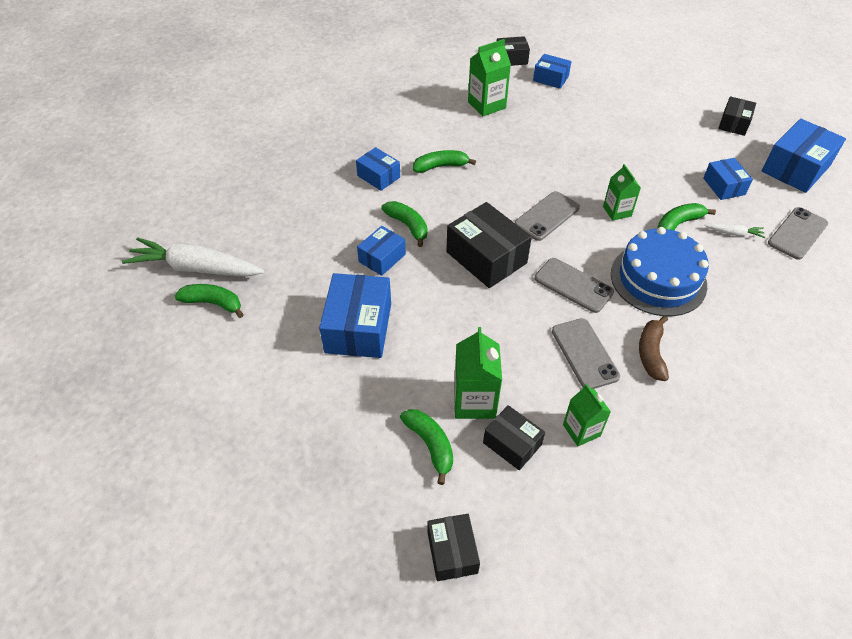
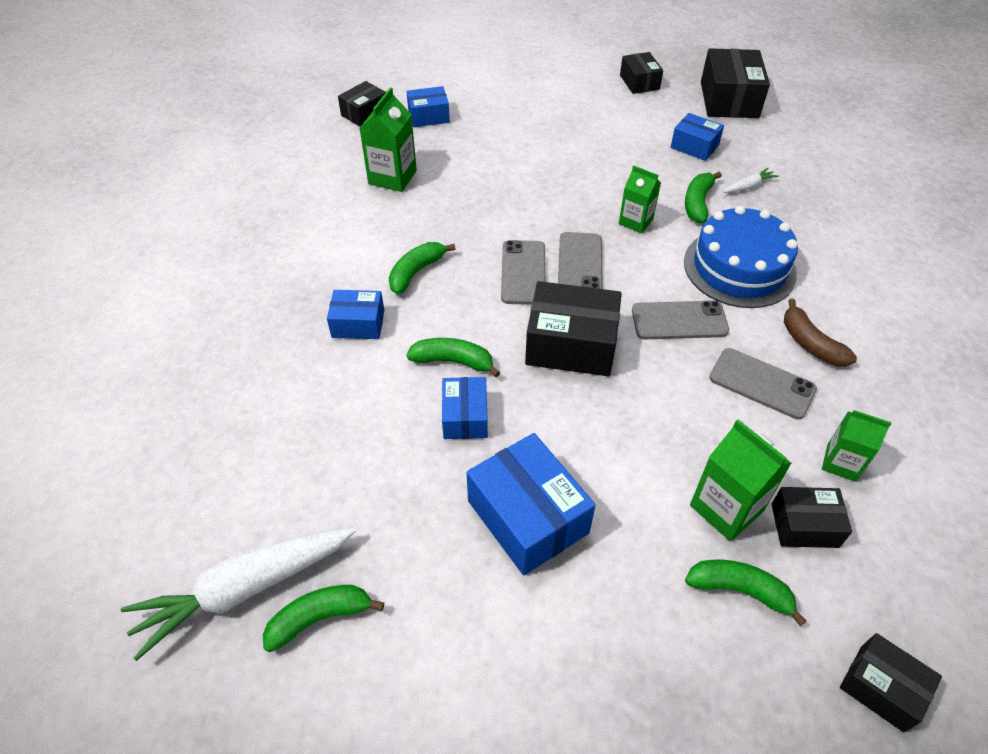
camera: 40 degrees left, 0 degrees up
blue box [762,119,846,193] -> black box [701,48,770,118]
grey phone [768,207,828,260] -> grey phone moved to [501,240,546,305]

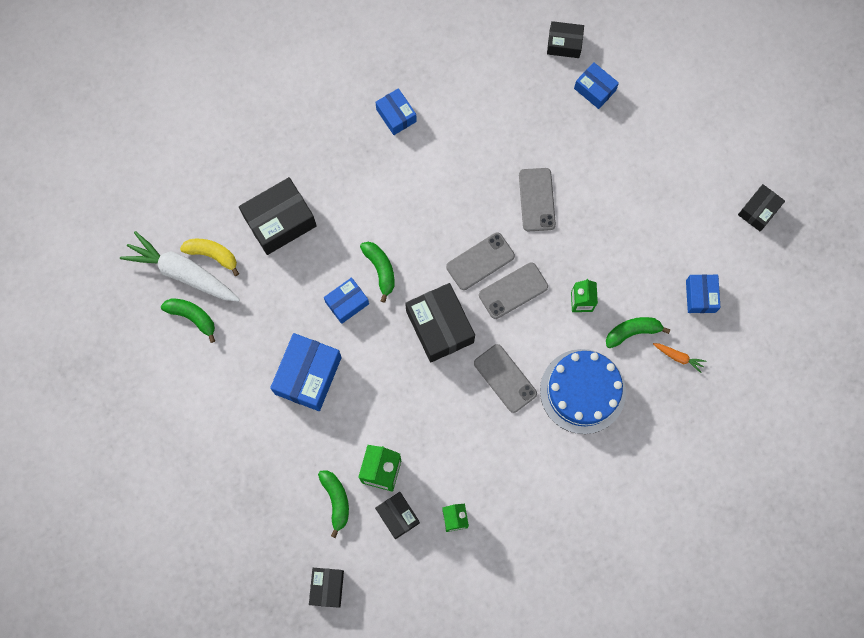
camera: 55 degrees right, 25 degrees up
blue box [327,290,384,339] -> blue box moved to [376,88,417,135]
green carton [359,87,417,192] -> none
green banana [389,242,455,294] -> none
black box [701,48,770,118] -> black box moved to [239,177,317,255]
grey phone [709,348,817,419] -> grey phone moved to [519,168,556,231]
white carrot [723,168,779,193] -> orange carrot [653,343,706,373]
brown banana [784,299,857,367] -> none
none -> yellow banana [180,239,239,276]

